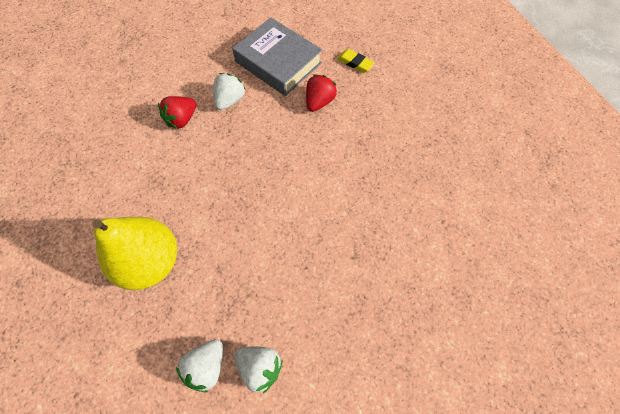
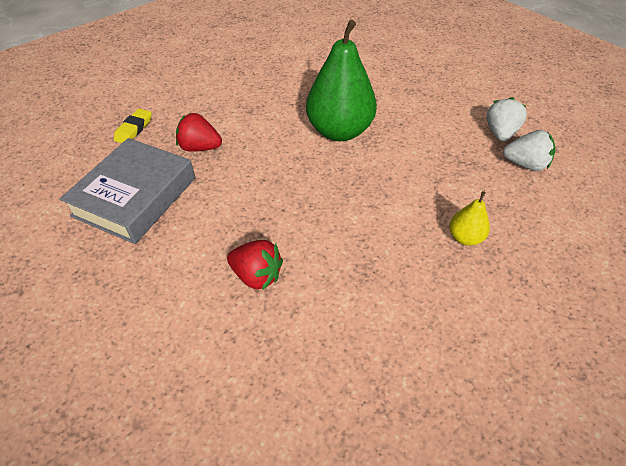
camera: 105 degrees left, 15 degrees down
yellow pear [92,217,177,290] -> yellow pear [449,191,490,246], size x0.46
white strawberry [213,73,246,110] -> none
none -> green pear [306,20,377,141]

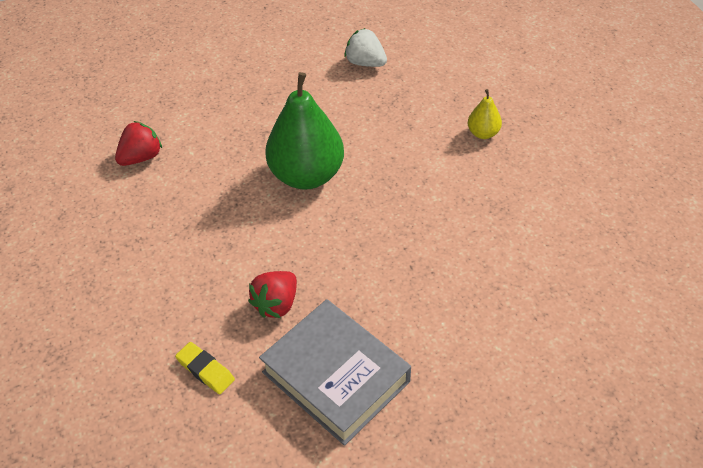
camera: 70 degrees left, 0 degrees up
red strawberry [227,240,283,290] -> red strawberry moved to [115,121,162,166]
white strawberry [503,130,555,171] -> none

